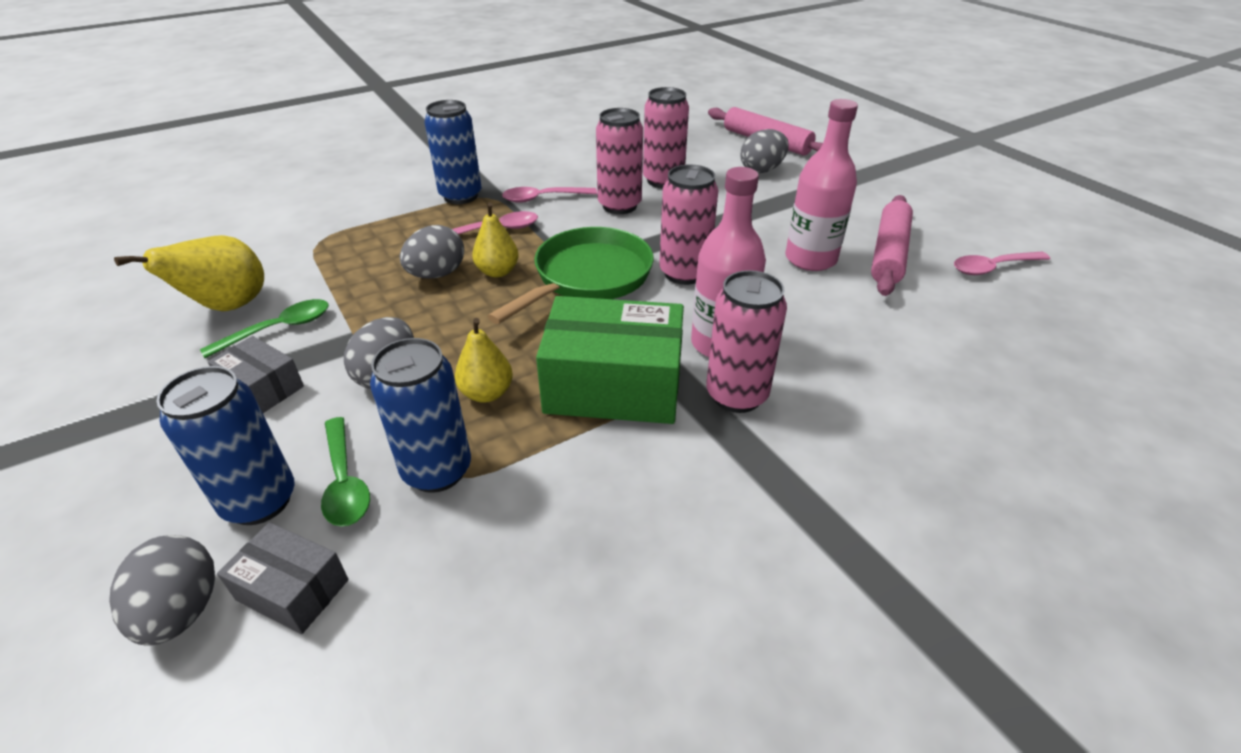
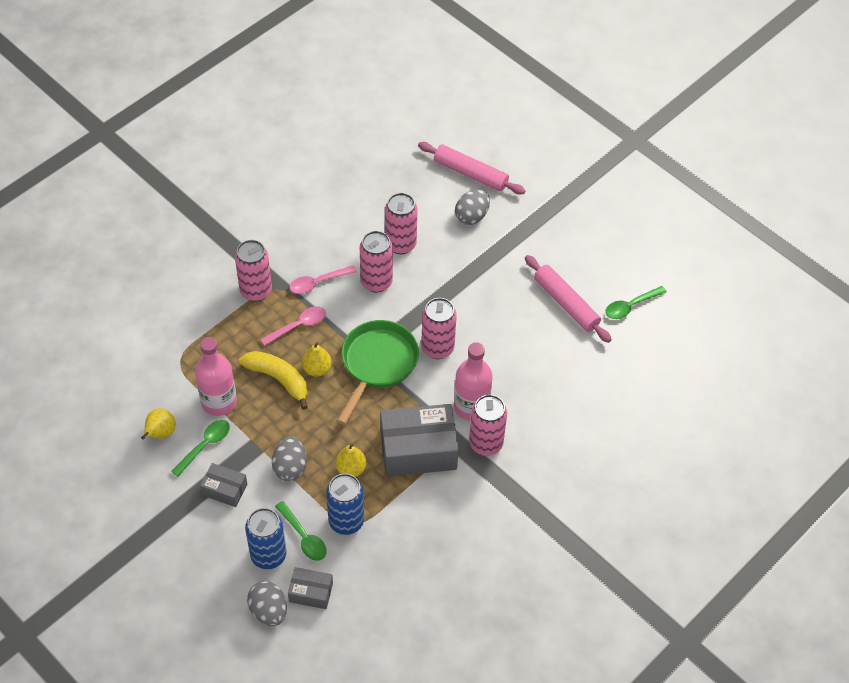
camera: 15 degrees left, 15 degrees up
yellow pear [114,235,264,311] -> yellow pear [141,408,176,439], size x0.65
grey egg [400,225,464,278] -> yellow banana [239,351,308,410]
blue can [425,100,481,204] -> pink can [235,240,272,302]
green box [536,296,684,424] -> grey box [380,404,459,477]
pink bottle [785,99,858,271] -> pink bottle moved to [195,337,237,416]
pink rolling pin [871,195,913,296] -> pink rolling pin turned 45 degrees counterclockwise [525,255,612,343]
pink spoon [954,252,1050,275] -> green spoon [605,286,667,319]

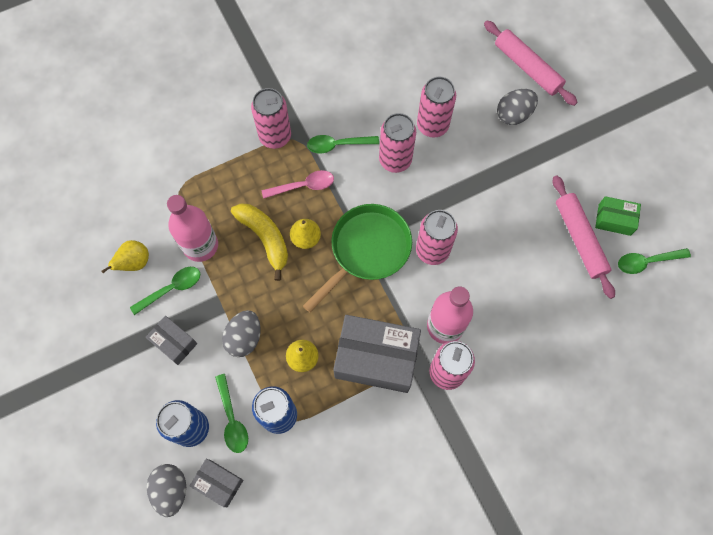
camera: 20 degrees right, 15 degrees up
pink spoon [290,265,357,294] -> green spoon [307,135,379,153]
none -> green box [595,196,641,236]

